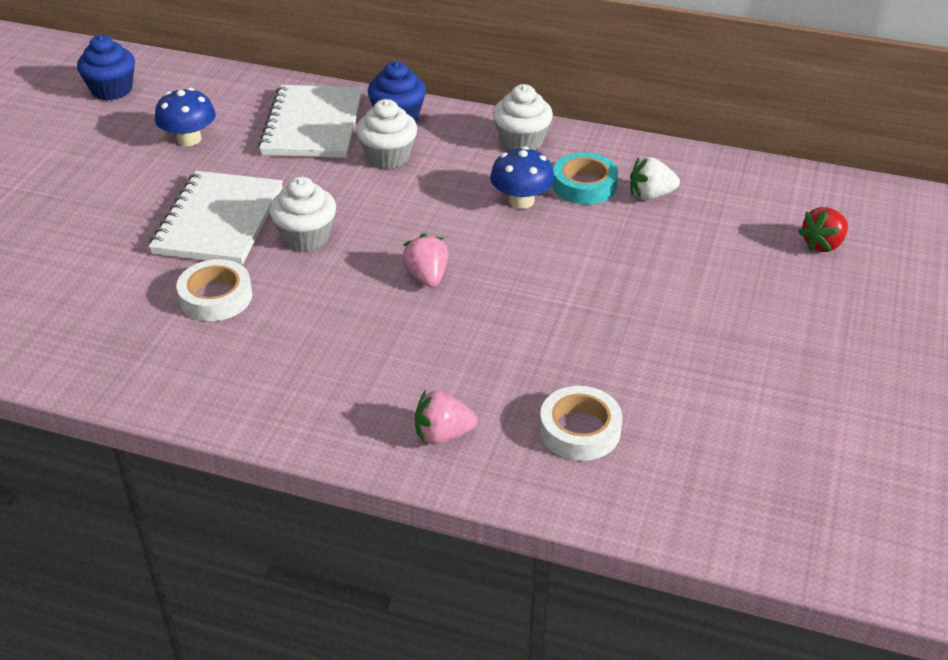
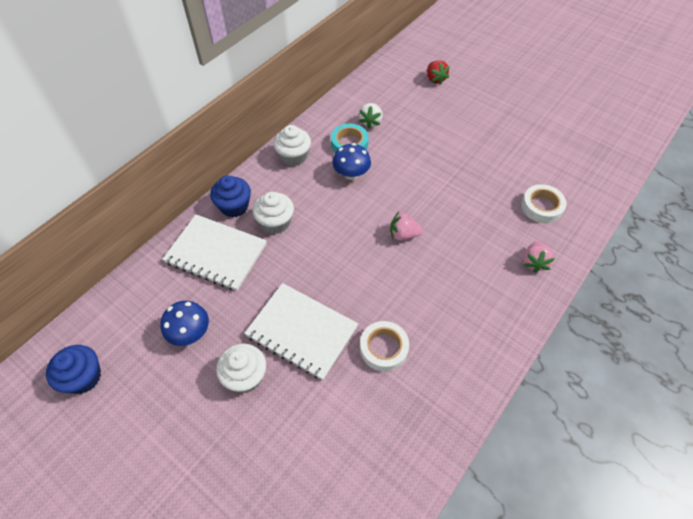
camera: 70 degrees left, 15 degrees up
white cupcake [270,177,336,251] -> white cupcake moved to [216,343,266,393]

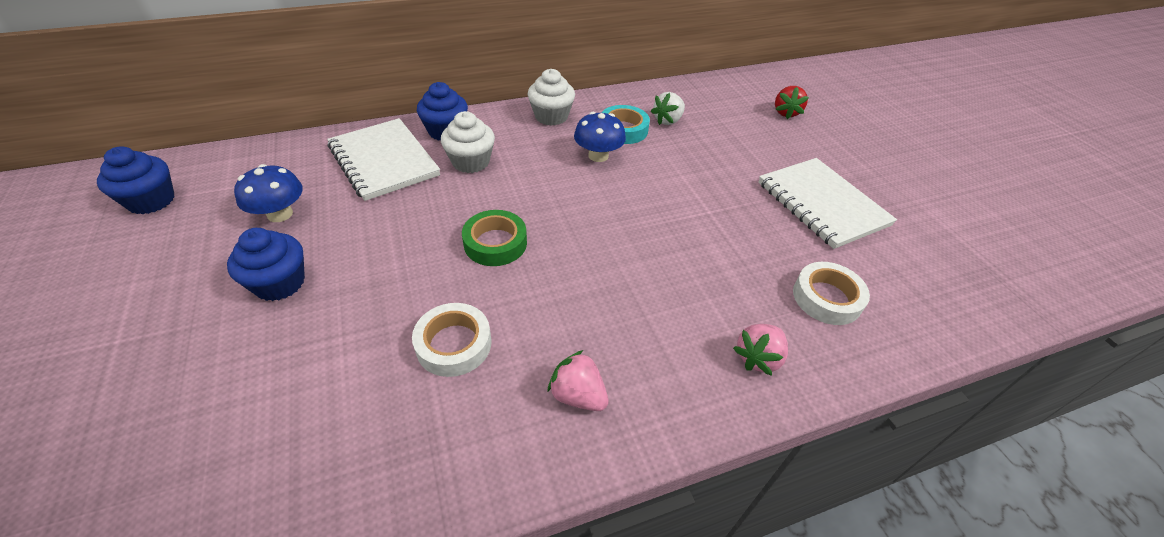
camera: 30 degrees right, 10 degrees down
white cupcake [216,343,266,393] -> blue cupcake [227,228,305,301]
white notebook [244,283,358,380] -> white notebook moved to [758,158,897,249]
pink strawberry [390,212,423,241] -> pink strawberry moved to [547,350,609,411]
none -> green tape [462,210,527,266]

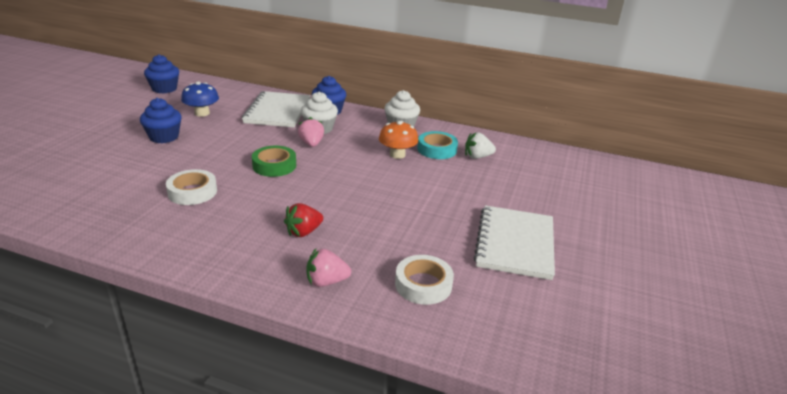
camera: 40 degrees right, 15 degrees down
pink strawberry [547,350,609,411] -> pink strawberry moved to [298,117,324,147]
blue mushroom [574,112,626,162] -> orange mushroom [379,121,418,159]
red strawberry [775,86,809,119] -> red strawberry moved to [284,203,323,237]

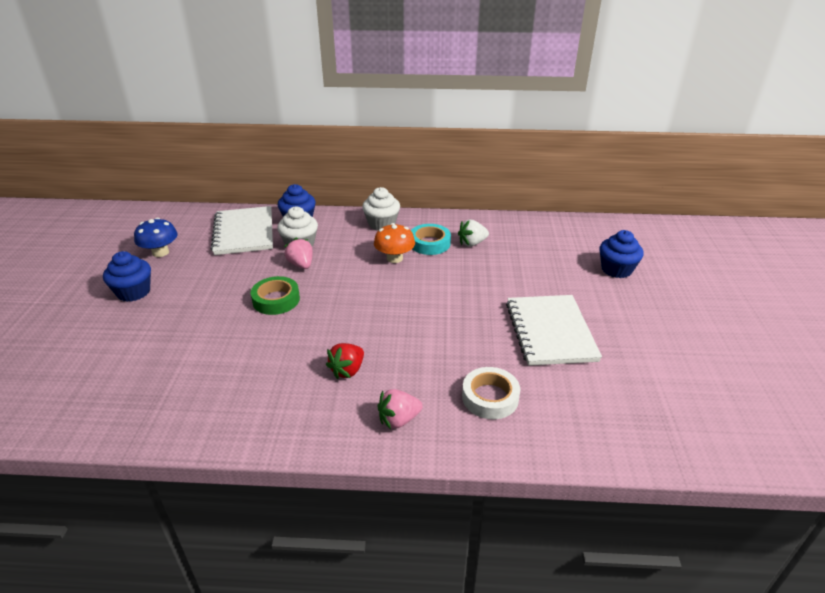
camera: 15 degrees left, 5 degrees up
blue cupcake [144,54,179,93] -> blue cupcake moved to [599,230,644,278]
white tape [166,169,217,205] -> none

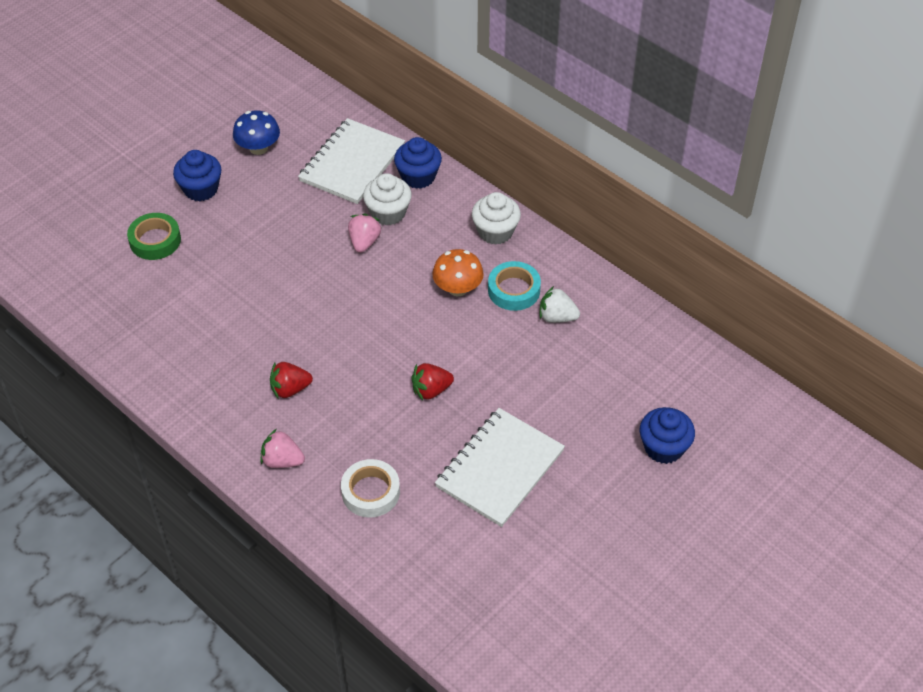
camera: 40 degrees right, 15 degrees up
green tape [251,276,300,315] -> green tape moved to [127,213,181,260]
none -> red strawberry [412,363,454,400]

